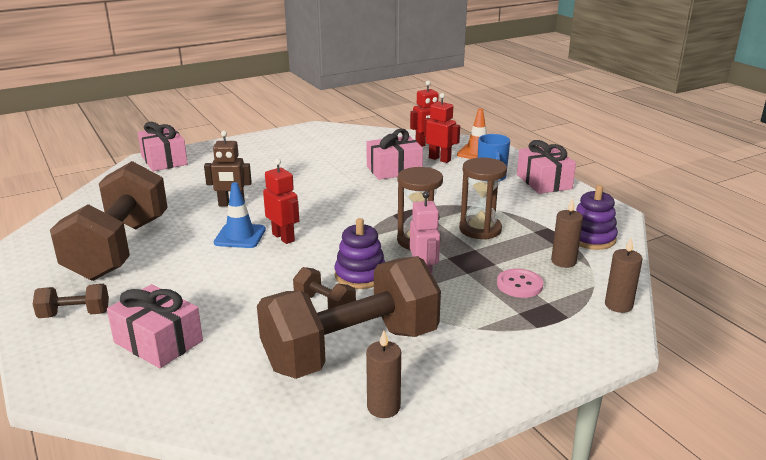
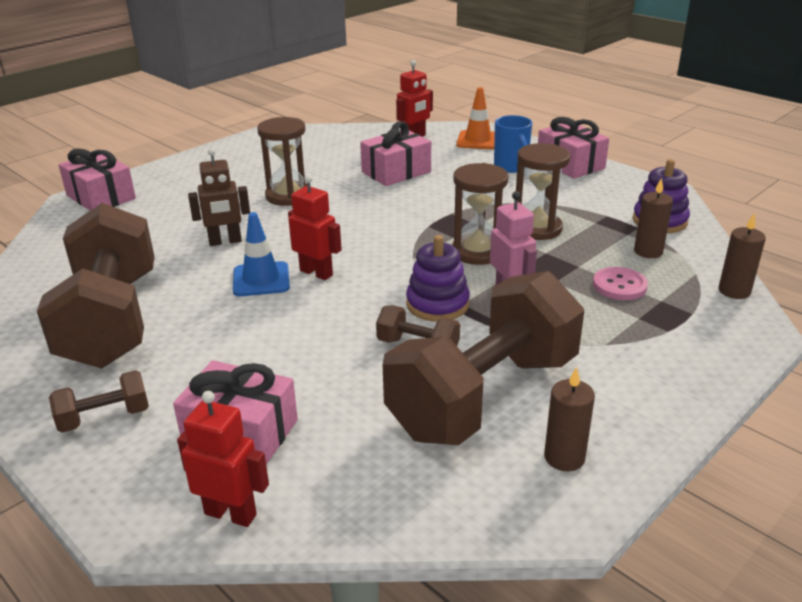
camera: 15 degrees left, 5 degrees up
red robot [424,93,460,163] -> red robot moved to [177,391,269,527]
none -> brown hourglass [257,117,307,206]

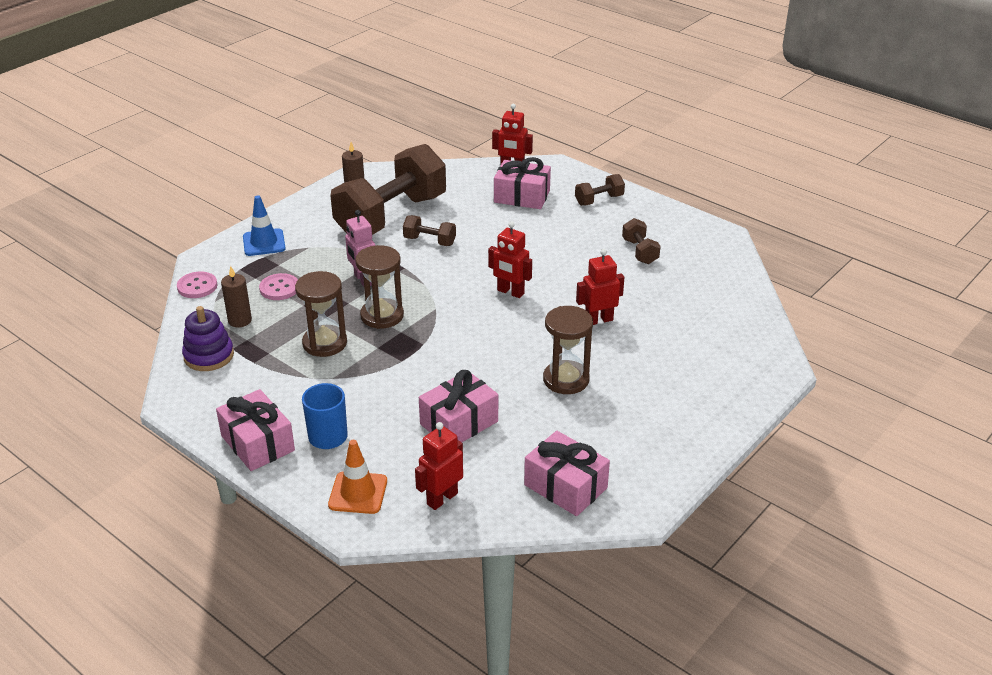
camera: 175 degrees right, 5 degrees up
brown dumbbell [37,203,155,368] -> brown dumbbell [622,218,661,264], size x0.41
pink gift [58,148,136,211] -> pink gift moved to [524,431,610,516]
brown robot [188,148,250,246] -> red robot [576,249,625,325]
blue traffic cone [233,212,290,296] -> blue traffic cone moved to [243,195,286,256]
purple stacking toy [406,235,470,322] -> none
brown candle [719,214,766,299] -> pink button [177,272,217,298]

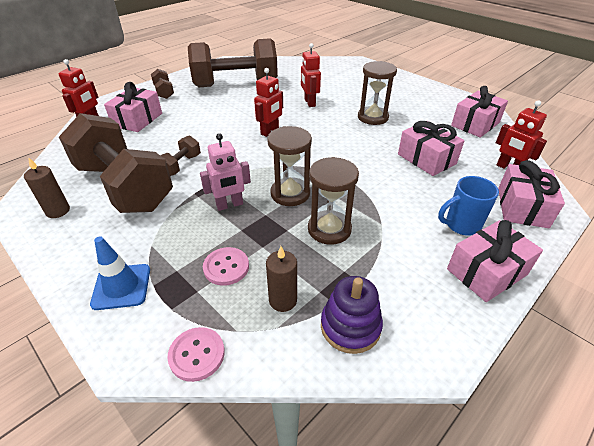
camera: 85 degrees left, 5 degrees up
orange traffic cone [328,440,387,514] -> pink gift [498,160,565,228]
brown dumbbell [622,218,661,264] -> brown dumbbell [188,38,278,87], size x2.41

